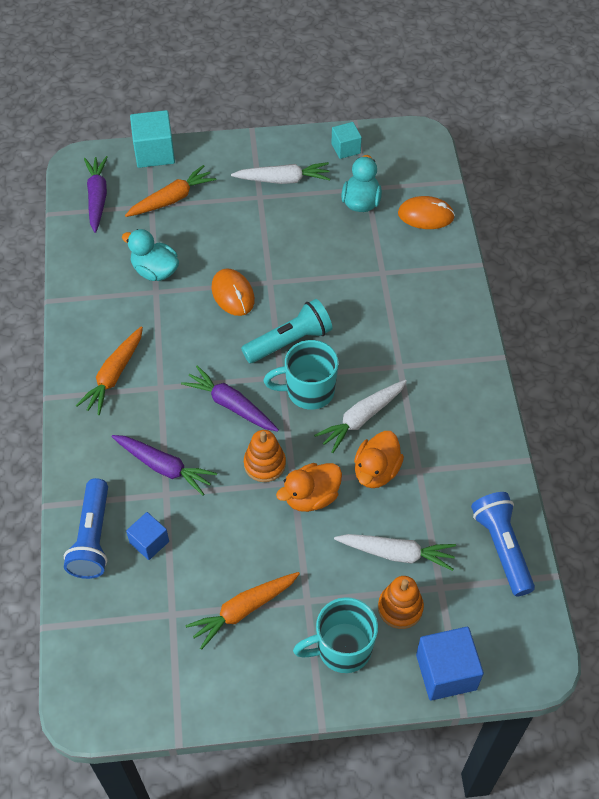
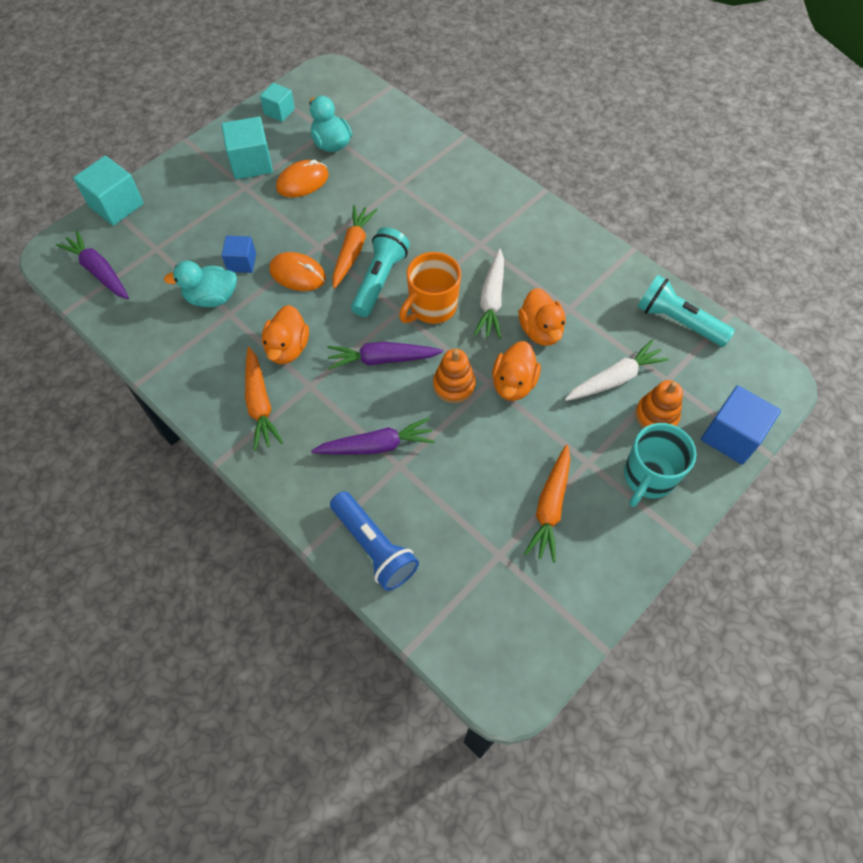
camera: 40 degrees left, 5 degrees up
orange carrot [125,165,216,217] -> orange carrot moved to [332,205,377,289]
blue cube [126,512,169,560] -> blue cube moved to [222,236,256,273]
white carrot [231,162,330,184] -> turquoise cube [221,117,273,180]
turquoise mug [264,340,339,410] -> orange mug [399,252,461,324]
orange mouse [398,196,455,229] -> orange mouse moved to [276,160,329,198]
blue flashlight [471,492,535,596] -> turquoise flashlight [637,275,735,347]
none -> orange duck [262,305,309,364]

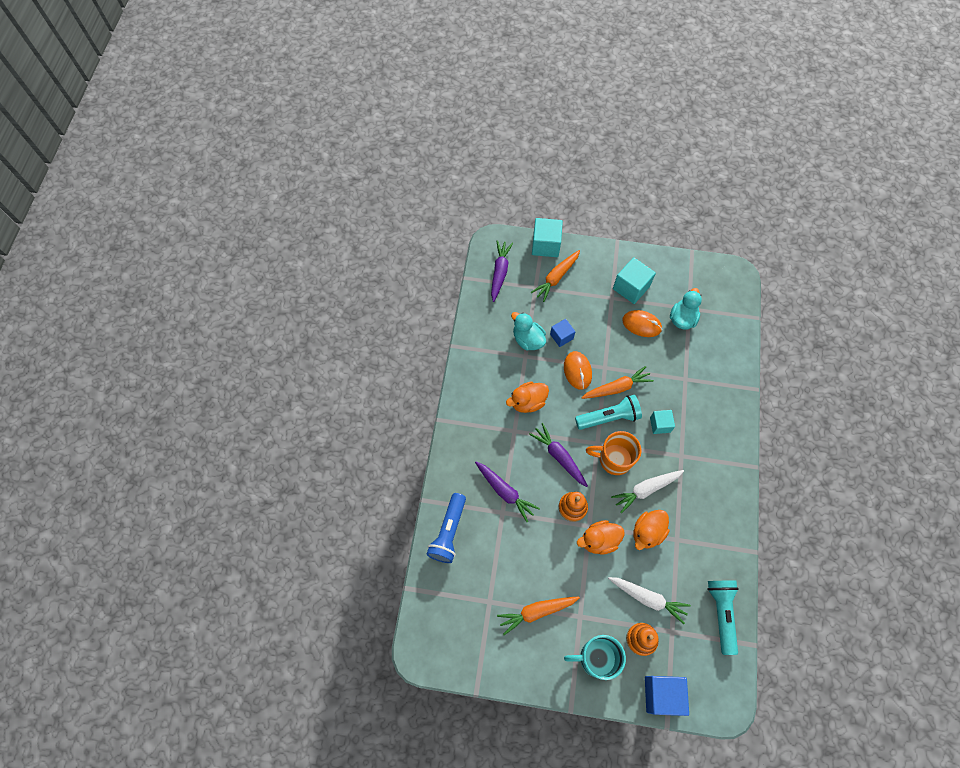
camera: 55 degrees right, 5 degrees up
orange carrot [245,347,283,450] -> orange carrot moved to [531,250,580,302]
turquoise cube [260,83,295,122] -> turquoise cube moved to [650,410,675,434]

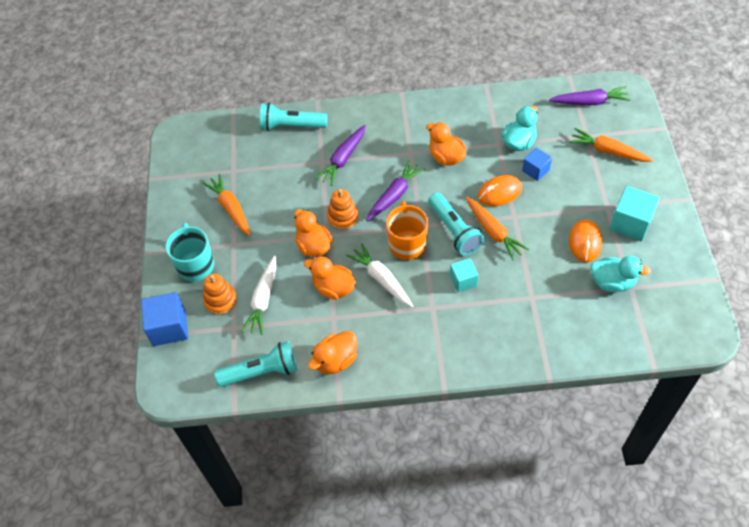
camera: 80 degrees right, 10 degrees down
blue flashlight [426,493,466,563] -> turquoise flashlight [260,102,328,131]
turquoise cube [532,218,563,257] -> none
none -> orange duck [308,331,357,374]

